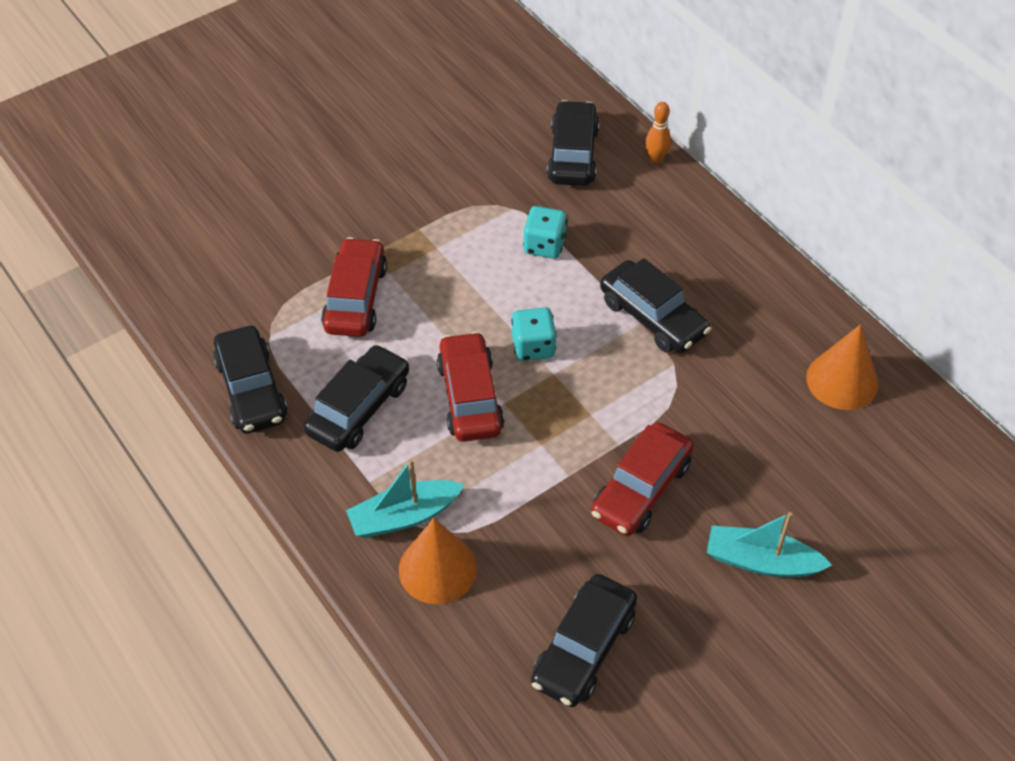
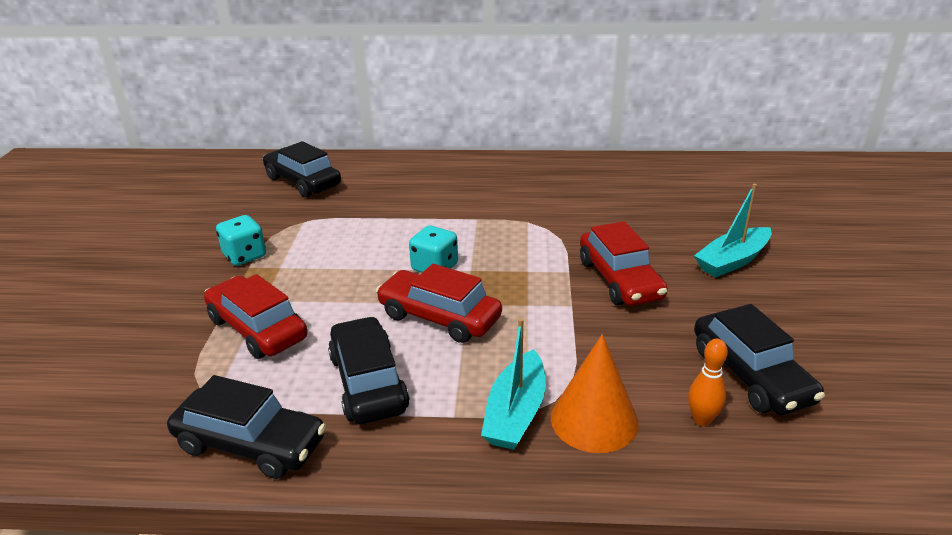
camera: 50 degrees left, 20 degrees down
turquoise dice [523,206,567,259] -> turquoise dice moved to [216,215,266,266]
black car [600,258,711,353] -> none
orange bowling pin [645,102,671,163] -> orange bowling pin moved to [688,339,728,426]
orange cone [806,325,878,410] -> none

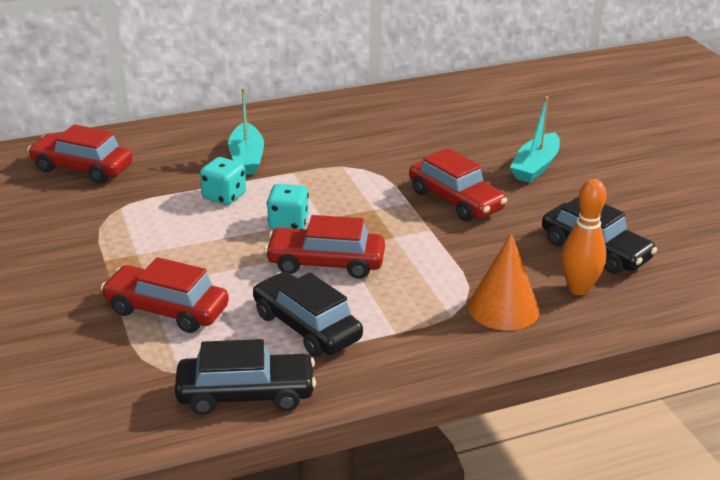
camera: 25 degrees left, 0 degrees up
turquoise dice [216,215,266,266] -> turquoise dice moved to [200,157,246,205]
black car [263,141,341,197] -> red car [27,124,133,183]
turquoise boat [481,318,546,450] -> turquoise boat moved to [228,88,264,175]
orange bowling pin [688,339,728,426] -> orange bowling pin [561,179,607,295], size x1.55

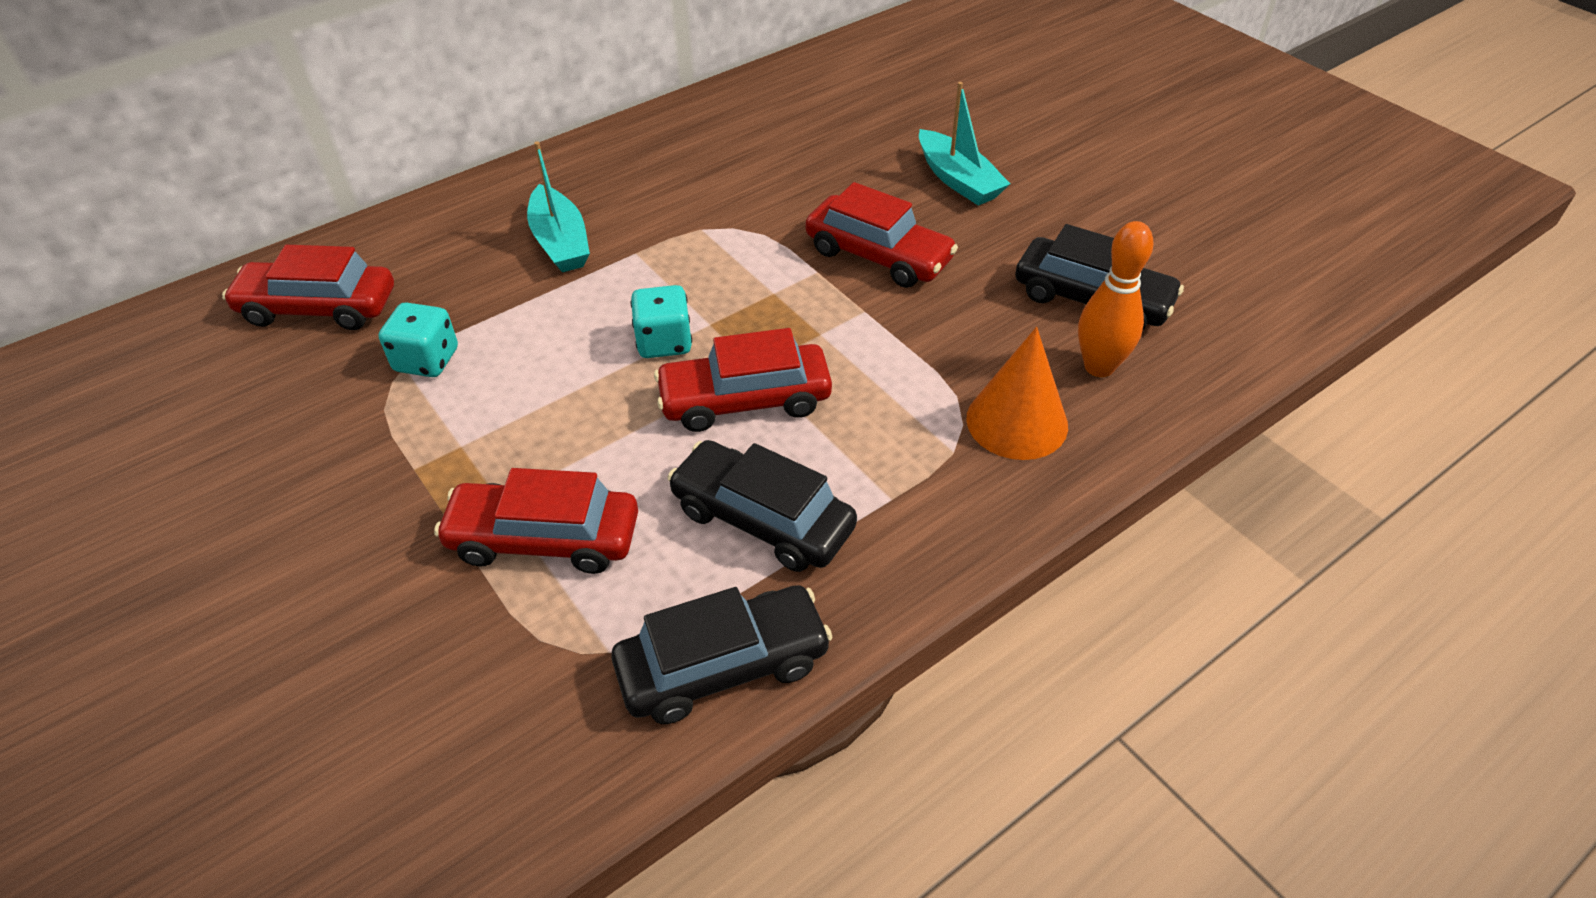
camera: 15 degrees left, 15 degrees up
turquoise dice [200,157,246,205] -> turquoise dice moved to [379,302,458,377]
turquoise boat [510,96,560,183] -> turquoise boat turned 45 degrees counterclockwise [919,82,1010,206]

